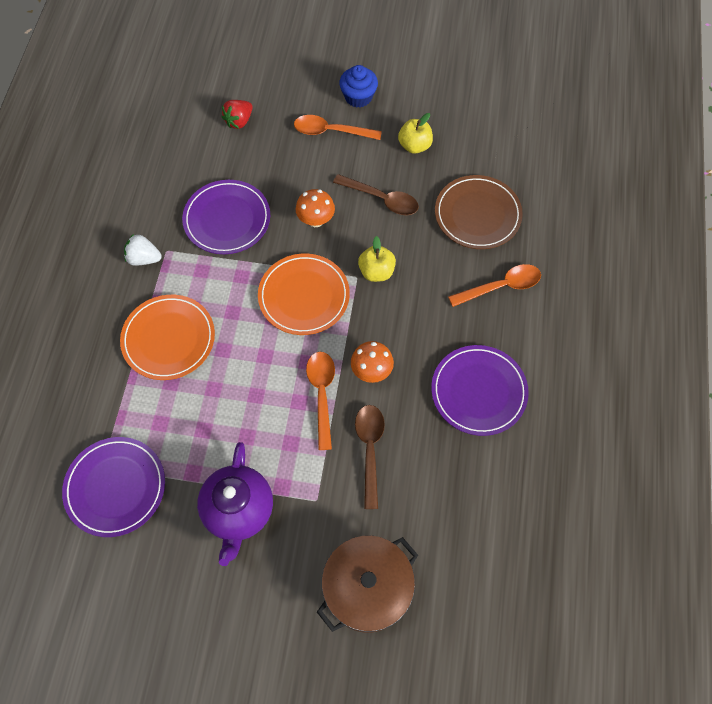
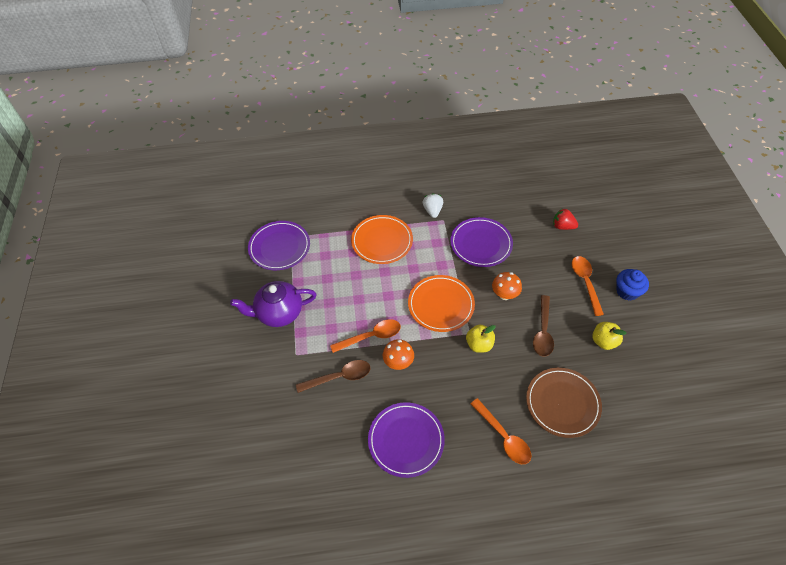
camera: 75 degrees right, 10 degrees down
brown pot [317,535,418,633] -> none

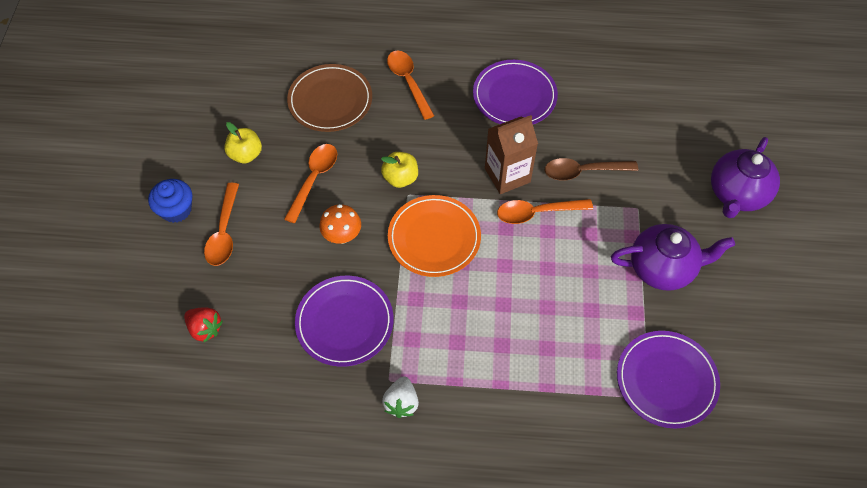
camera: 170 degrees left, 5 degrees up
orange plate [351,215,413,264] -> none
orange mushroom [383,339,414,370] -> brown carton [485,115,538,194]
brown spoon [533,295,554,357] -> orange spoon [284,144,337,223]
none -> purple teapot [711,137,780,218]

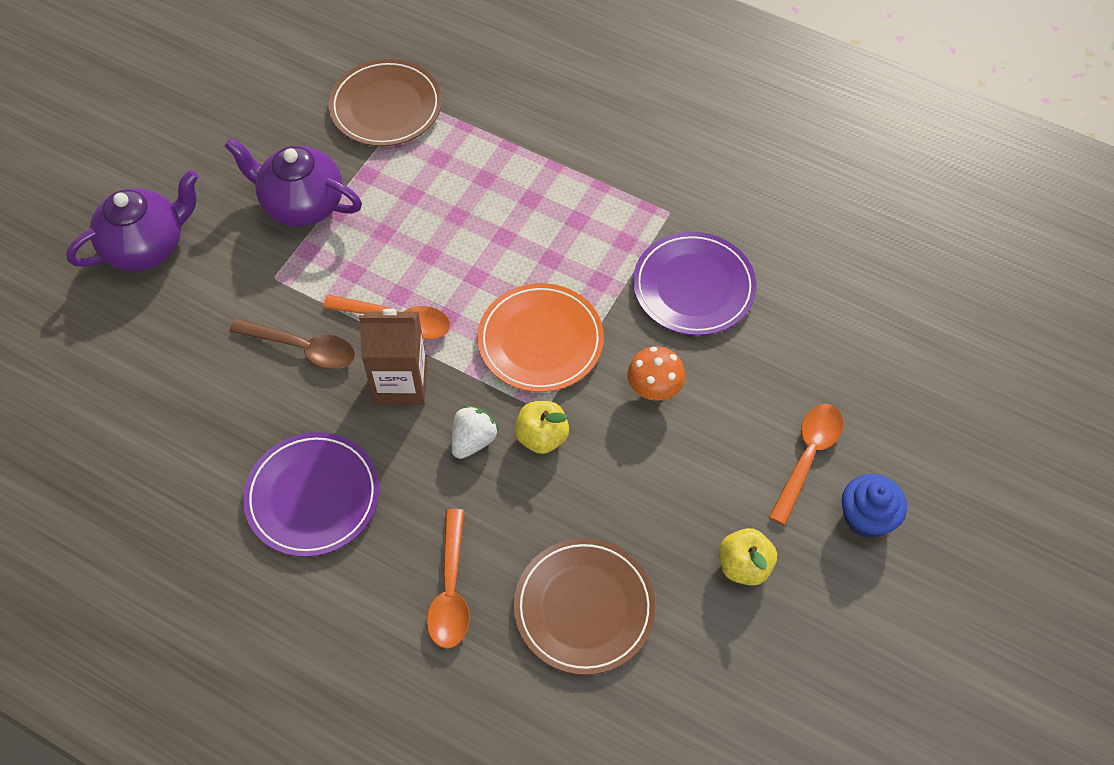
camera: 155 degrees left, 0 degrees up
red strawberry [184,307,223,342] -> none
orange spoon [284,144,337,223] -> none
white strawberry [382,376,419,418] -> white strawberry moved to [451,405,498,459]
purple plate [617,331,720,428] -> brown plate [329,59,442,146]

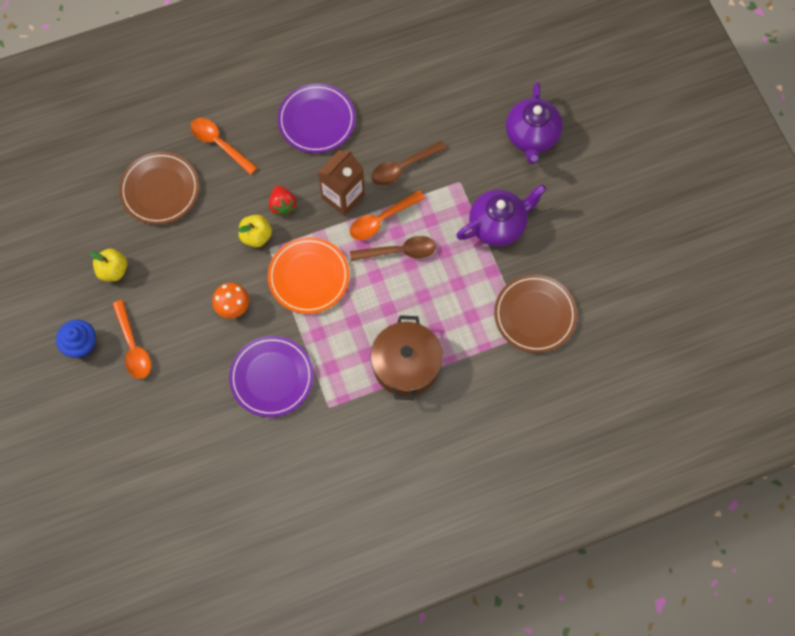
camera: 130 degrees right, 10 degrees up
white strawberry [451,405,498,459] -> red strawberry [269,186,296,216]
none -> brown spoon [350,236,436,261]
none -> brown pot [371,315,443,400]

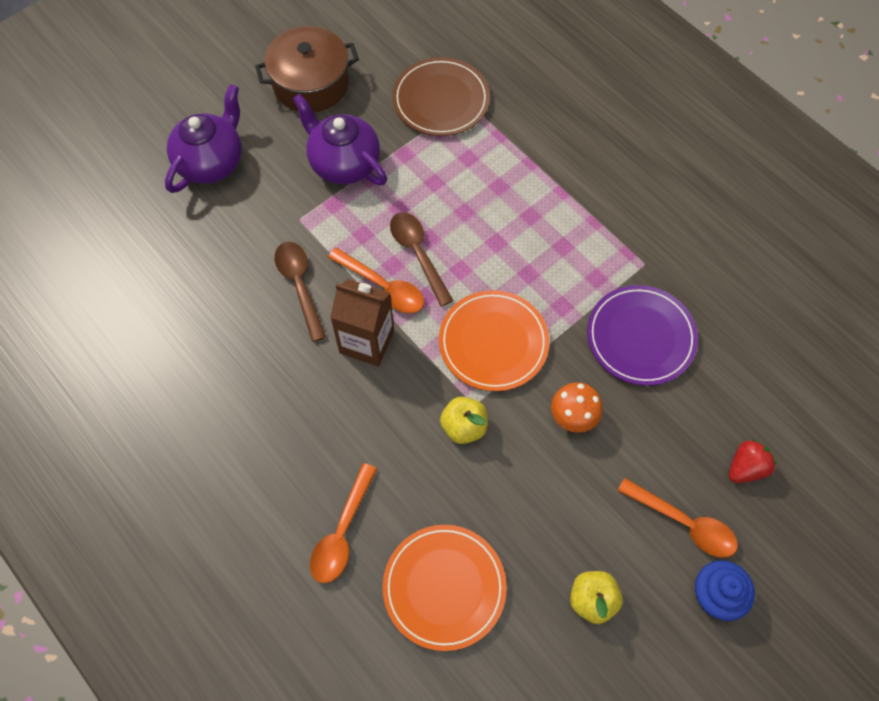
camera: 110 degrees left, 5 degrees down
orange spoon [113,300,151,379] -> orange spoon turned 75 degrees clockwise [617,478,738,558]
brown plate [119,152,199,225] -> orange plate [383,525,507,651]
red strawberry [269,186,296,216] -> red strawberry moved to [729,439,777,483]
purple plate [278,83,356,153] -> none
brown spoon [371,141,447,186] -> brown spoon turned 150 degrees counterclockwise [274,242,326,342]
brown pot [371,315,443,400] -> brown pot moved to [255,26,359,113]
purple teapot [506,82,563,164] -> purple teapot turned 45 degrees counterclockwise [165,84,242,193]

